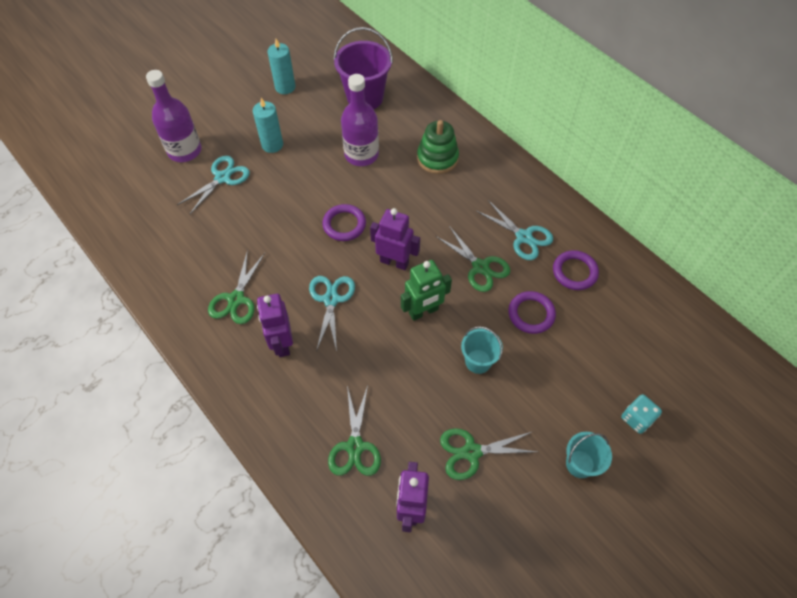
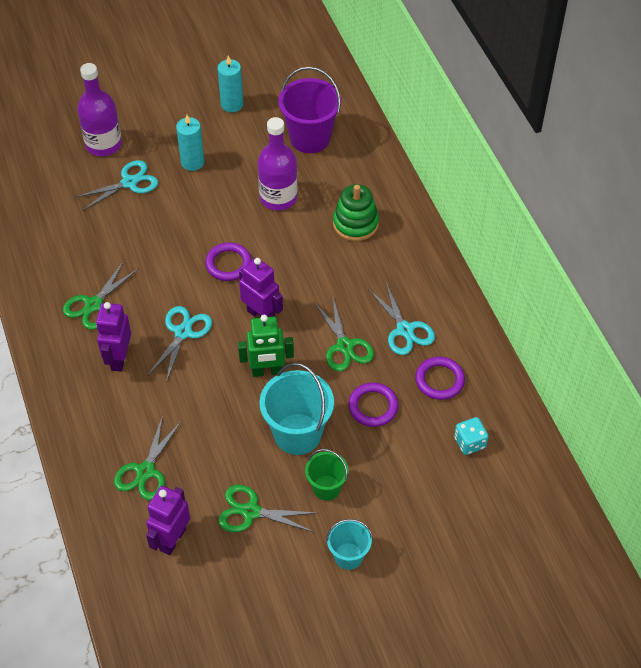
camera: 20 degrees right, 5 degrees down
turquoise bucket [461,326,503,374] -> turquoise bucket [259,363,334,455], size x1.74
turquoise dice [621,394,662,434] -> turquoise dice moved to [454,417,489,455]
none -> green bucket [305,449,349,501]

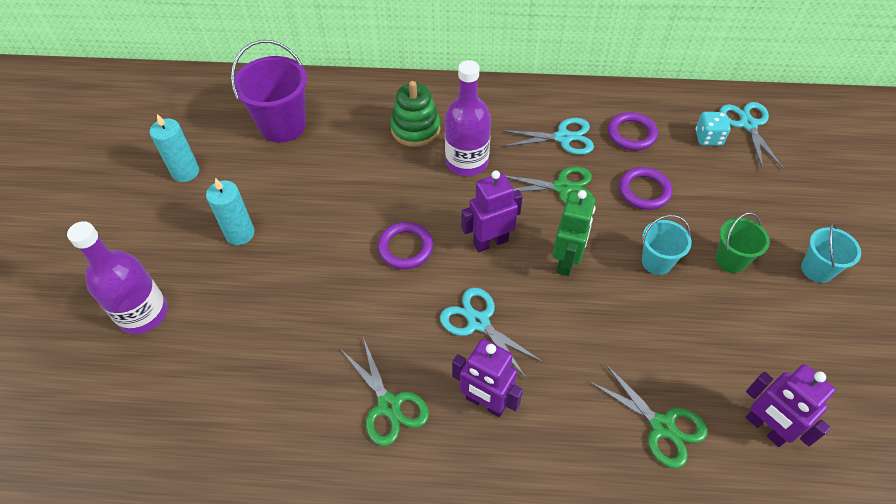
camera: 65 degrees left, 0 degrees up
turquoise scissors [75,160,158,210] -> turquoise scissors moved to [720,102,783,169]
green scissors [218,485,316,532] -> none
purple bottle [258,117,298,210] -> purple bottle moved to [445,60,491,176]
turquoise bucket [259,363,334,455] -> turquoise bucket [642,215,692,275], size x0.57

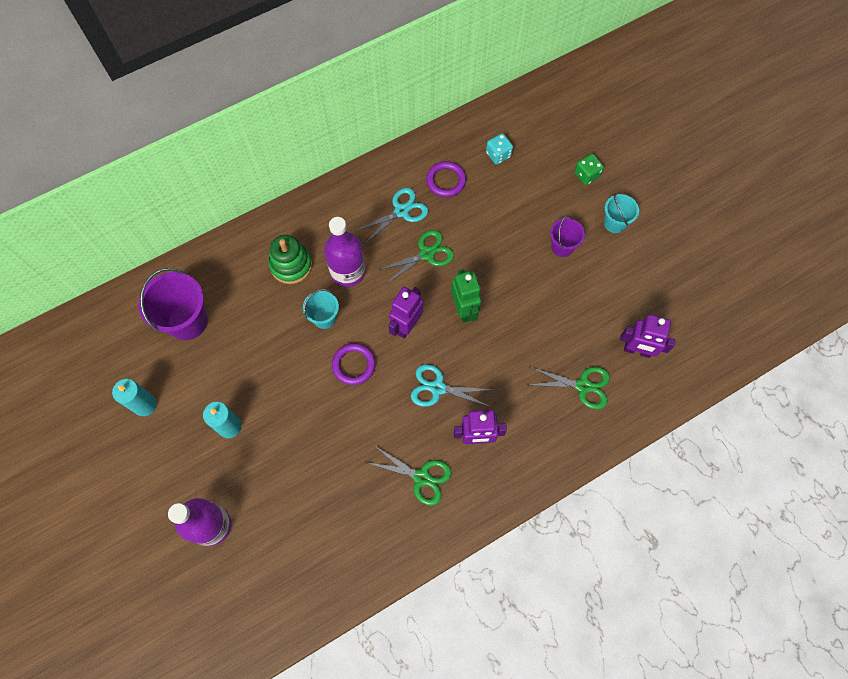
camera: 35 degrees left, 15 degrees up
purple ring [619,167,672,210] -> none
turquoise bucket [642,215,692,275] -> turquoise bucket moved to [303,289,339,329]
green bucket [716,212,770,273] -> purple bucket [550,215,585,257]
turquoise scissors [720,102,783,169] -> none
none -> green dice [574,154,604,185]

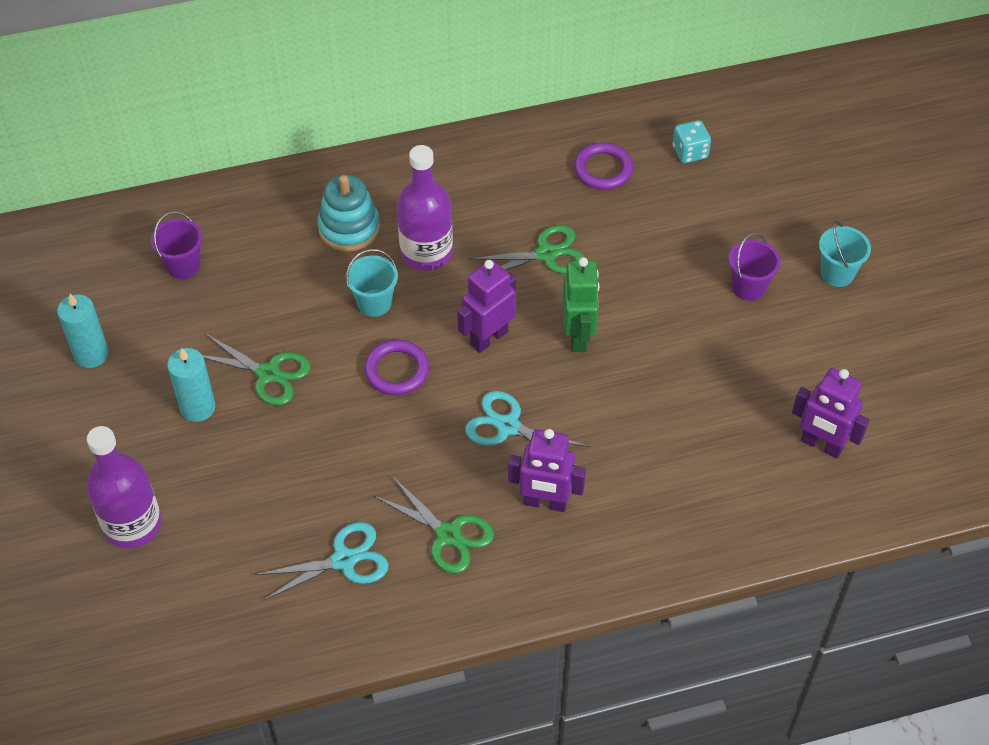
camera: 15 degrees right, 15 degrees down
purple bucket [138,268,208,340] -> purple bucket [151,211,203,279], size x0.57
green stacking toy [269,235,312,284] -> turquoise stacking toy [317,175,380,252]
turquoise scissors [355,188,428,244] -> turquoise scissors moved to [255,522,389,601]
green scissors [530,367,610,409] -> green scissors moved to [203,333,311,406]
green dice [574,154,604,185] -> none

